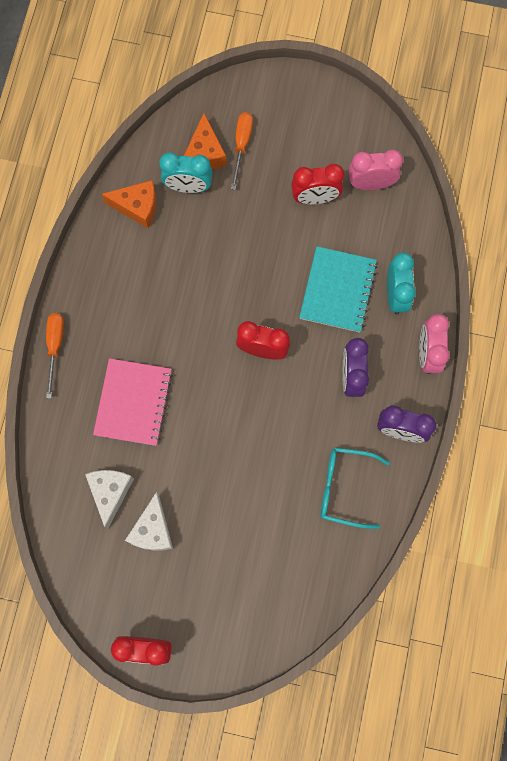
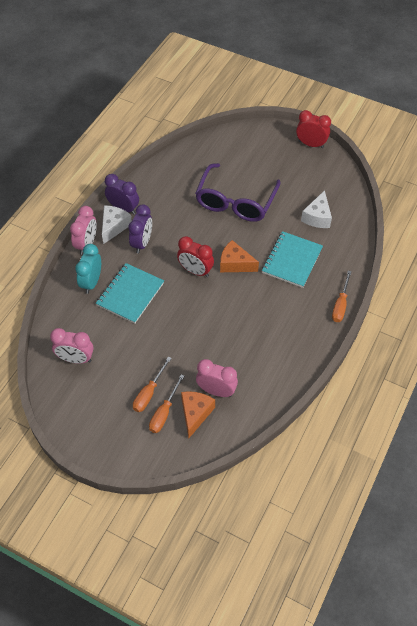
camera: 165 degrees left, 20 degrees down
pink notebook [93,358,173,446] -> turquoise notebook [262,231,323,288]
orange cheese [101,180,156,228] -> orange cheese moved to [220,240,259,272]
white cheese [125,492,173,551] -> white cheese moved to [102,205,132,244]
turquoise clock [159,152,212,193] -> pink clock [196,359,238,397]
red clock [291,164,344,204] -> none
turquoise glasses [321,448,390,529] -> none
none -> orange screwdriver [133,357,172,412]
none -> purple glasses [195,163,280,222]

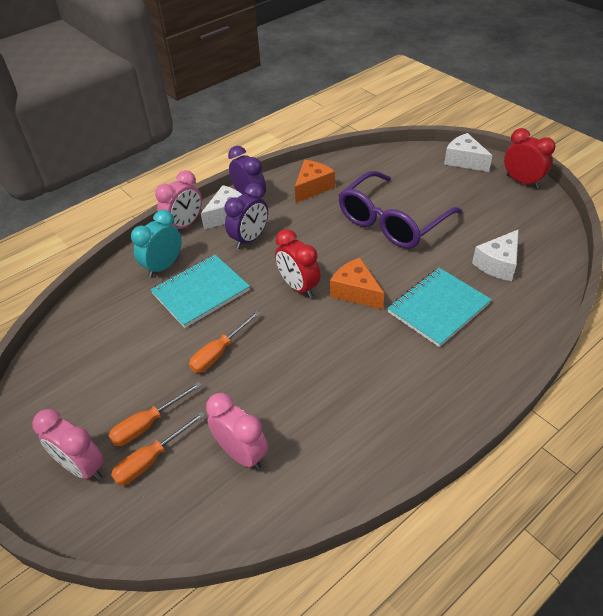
camera: 25 degrees right, 10 degrees down
pink clock [50,328,94,364] -> pink clock moved to [32,409,104,480]
orange cheese [181,391,215,438] -> orange cheese moved to [295,160,335,203]
orange screwdriver [332,271,352,322] -> orange screwdriver moved to [189,311,260,373]
none -> white cheese [444,133,493,172]

